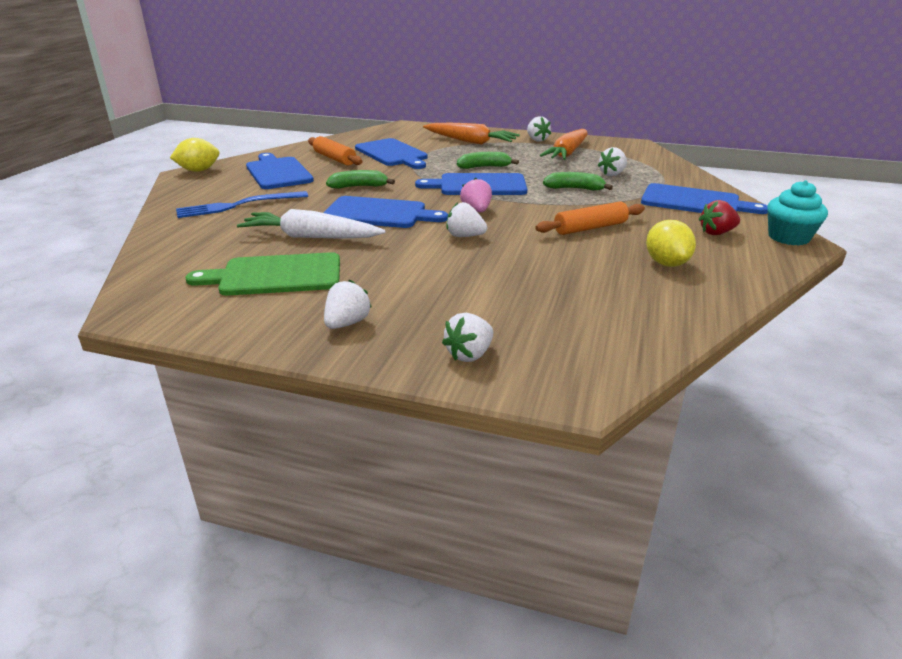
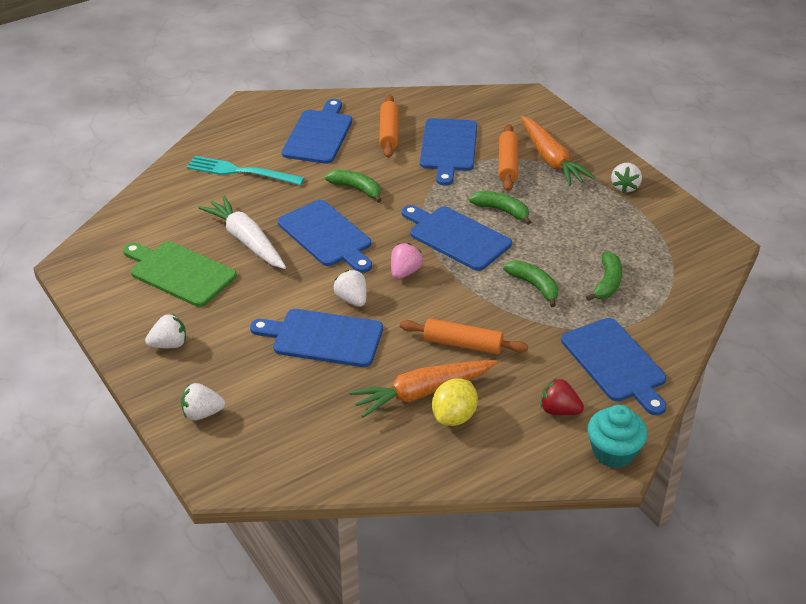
camera: 40 degrees right, 10 degrees up
yellow lemon [170,138,219,172] -> none
blue fork [176,191,308,218] -> turquoise fork [187,156,304,185]
orange carrot [540,129,588,160] -> orange carrot moved to [349,360,497,418]
white strawberry [598,147,627,176] -> green banana [586,251,622,301]
none -> blue cutting board [250,309,383,367]
none -> orange rolling pin [498,124,518,191]

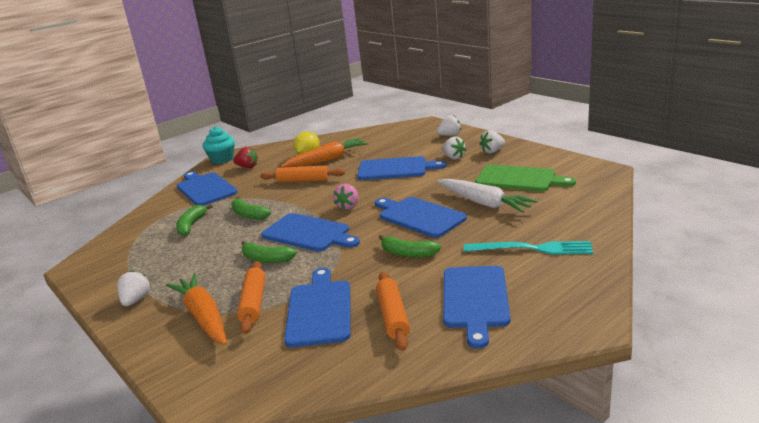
camera: 175 degrees right, 15 degrees down
white strawberry [333,270,366,307] -> white strawberry moved to [442,136,466,160]

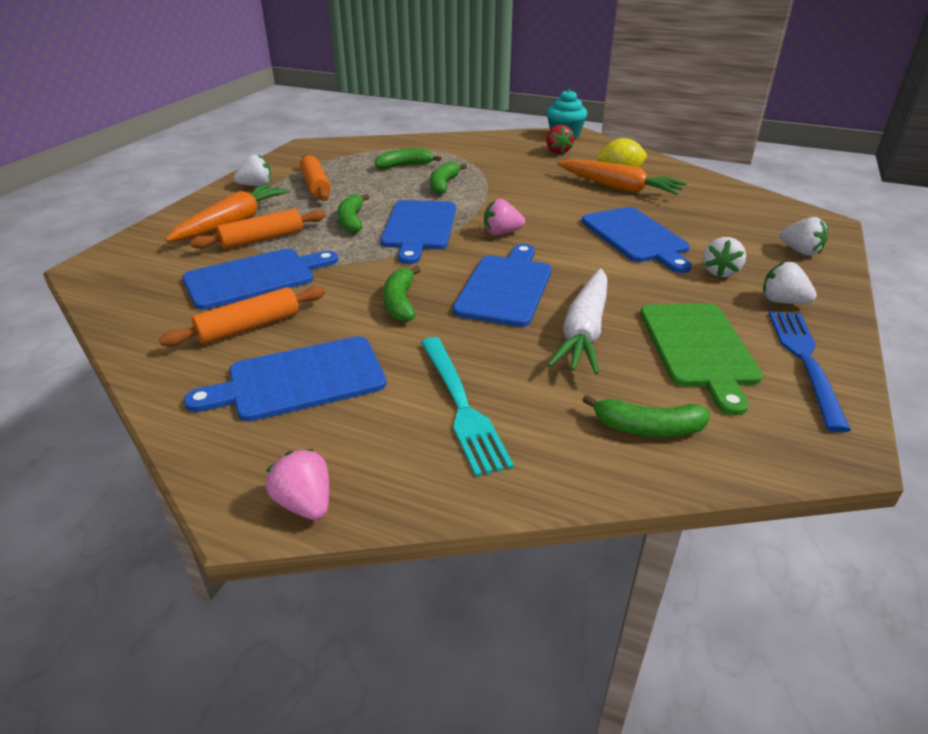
camera: 60 degrees right, 10 degrees up
blue cutting board [177,171,238,206] -> none
orange rolling pin [260,166,345,183] -> orange rolling pin moved to [300,154,331,201]
none -> pink strawberry [266,449,329,520]
none -> green banana [583,394,710,437]
none -> blue fork [768,311,851,432]

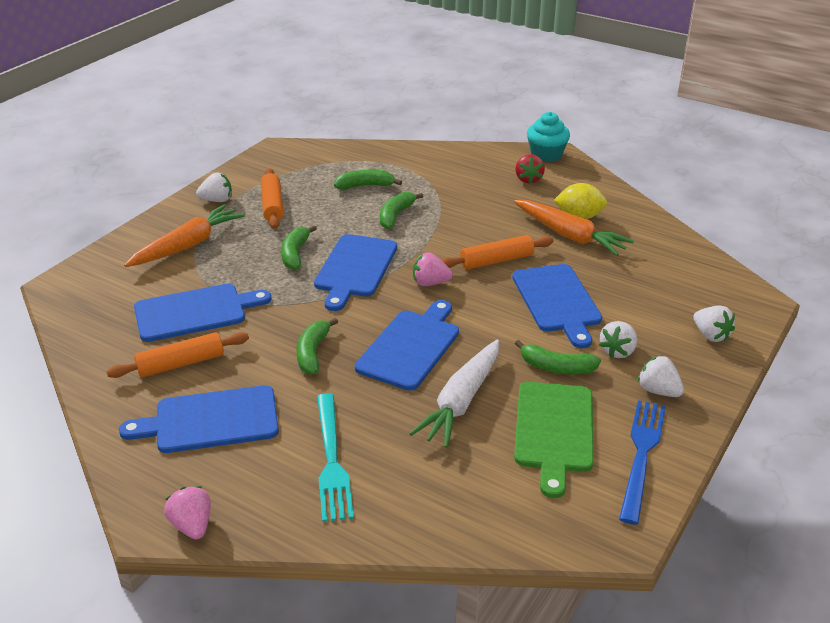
camera: 10 degrees right, 0 degrees up
orange rolling pin [190,209,326,249] -> orange rolling pin moved to [442,235,554,270]
green banana [583,394,710,437] -> green banana moved to [515,340,601,374]

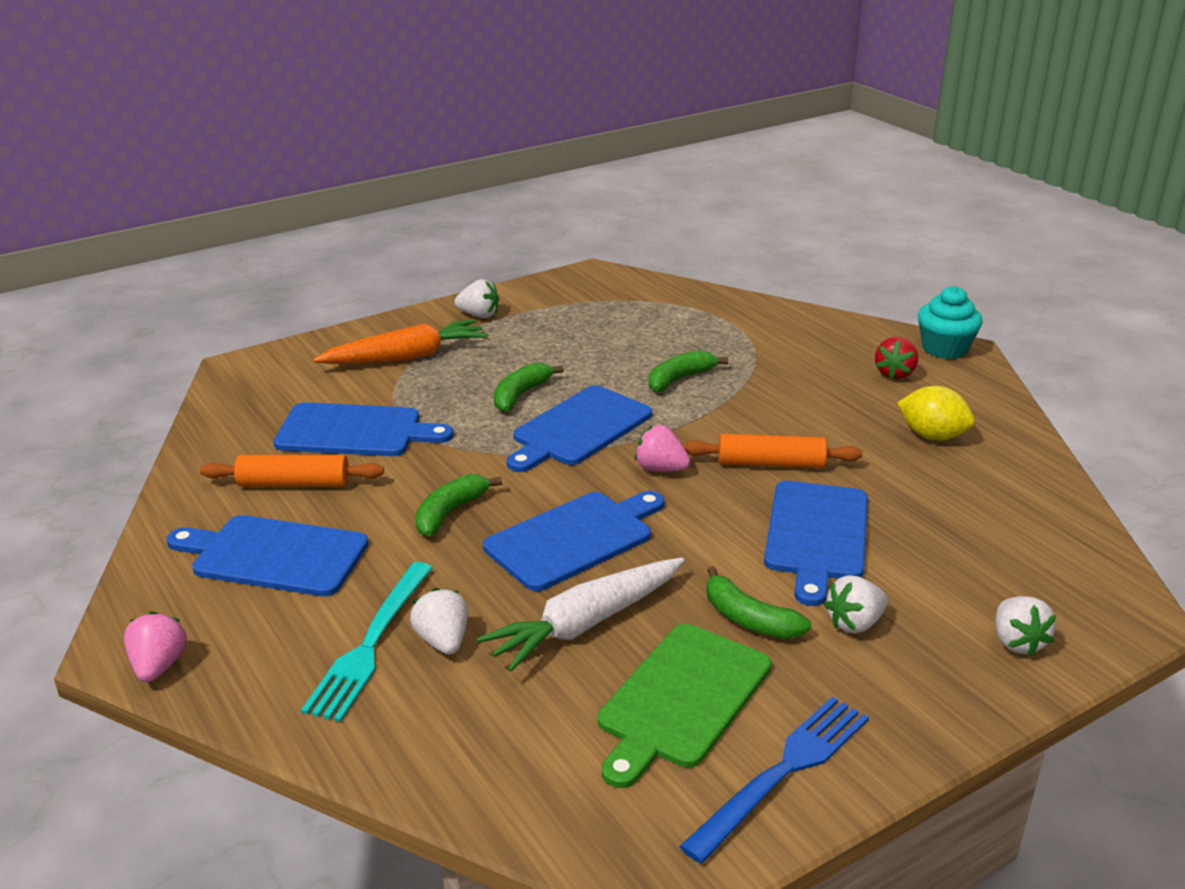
camera: 25 degrees right, 5 degrees down
orange rolling pin [261,168,284,229] -> none
green banana [334,169,402,189] -> none
orange carrot [514,200,634,256] -> none
white strawberry [638,356,684,397] -> white strawberry moved to [410,588,468,655]

